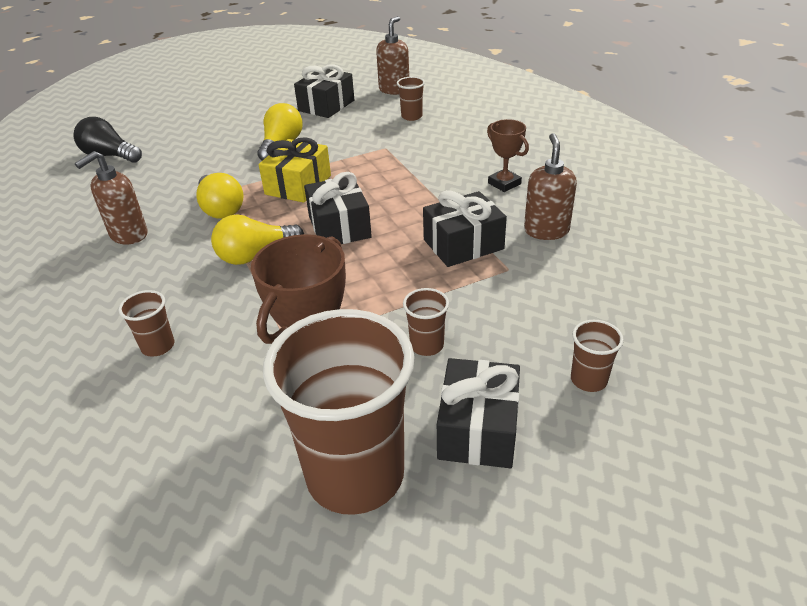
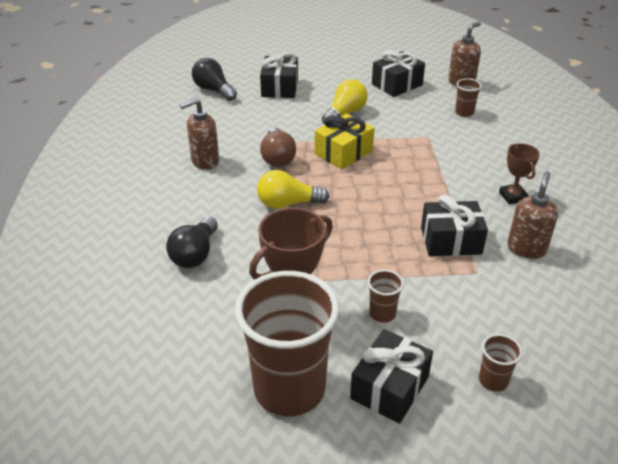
camera: 20 degrees right, 0 degrees up
brown cup [118,290,174,357] -> black light bulb [166,217,218,268]
yellow light bulb [196,173,244,219] -> brown light bulb [260,127,296,167]
black gift [304,172,372,244] -> black gift moved to [260,52,298,98]

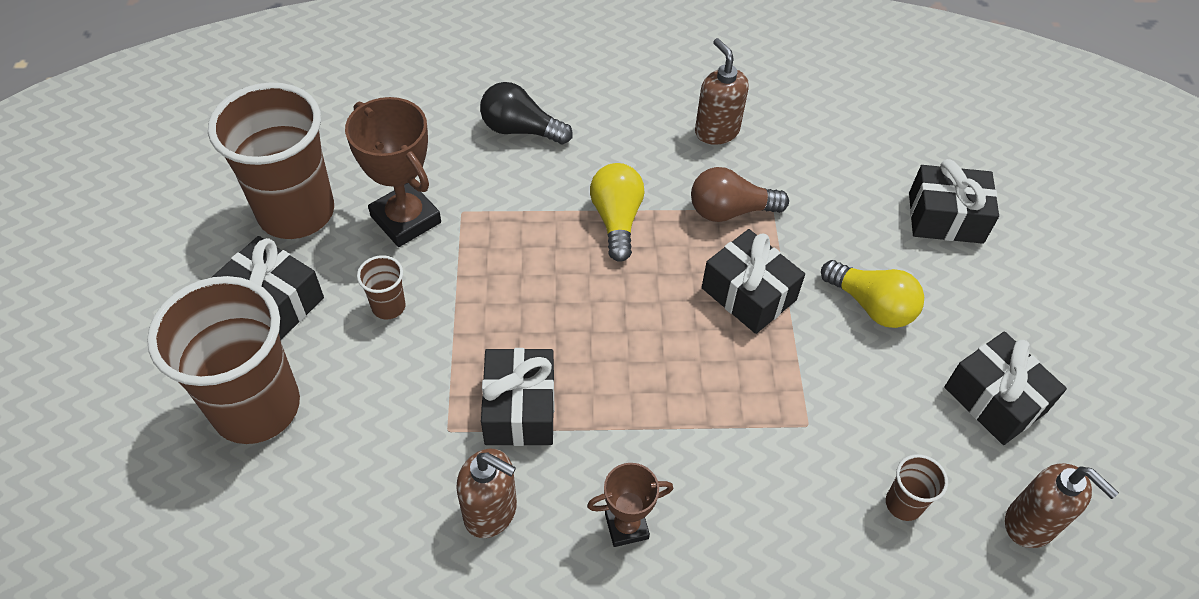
camera: 90 degrees right, 15 degrees up
black light bulb [192,58,237,101] -> none
yellow gift [315,114,374,169] -> black gift [702,229,805,334]
brown cup [479,334,523,392] -> brown cup [147,276,300,444], size x2.41

